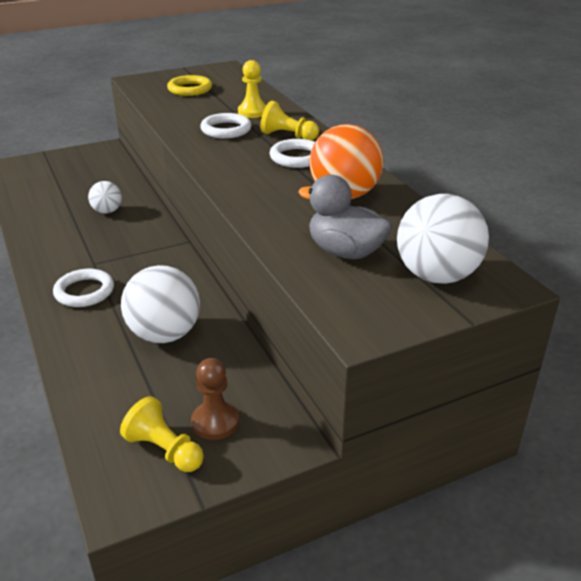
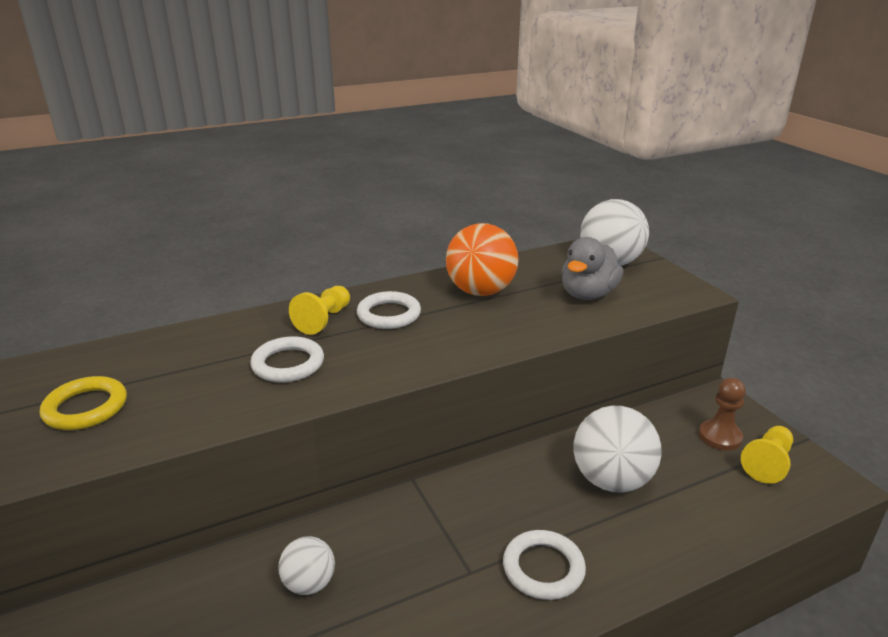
camera: 90 degrees left, 5 degrees down
yellow pawn [238,60,266,118] -> none

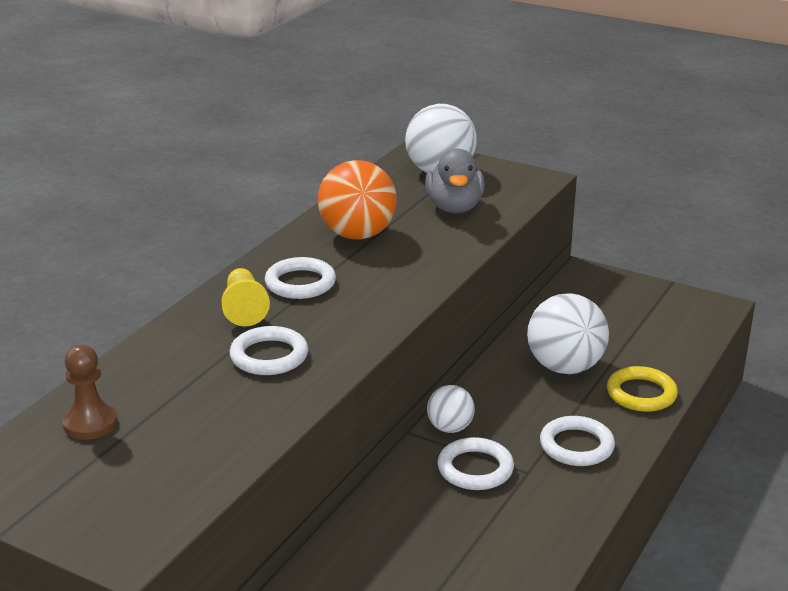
camera: 35 degrees left, 0 degrees up
yellow ring [40,376,127,430] -> yellow ring moved to [607,366,678,412]
white ball [278,536,335,595] -> white ball moved to [427,385,475,433]
brown pawn [699,378,746,451] -> brown pawn moved to [62,345,118,440]
yellow pawn [741,426,793,484] -> none
none -> white ring [437,437,514,490]

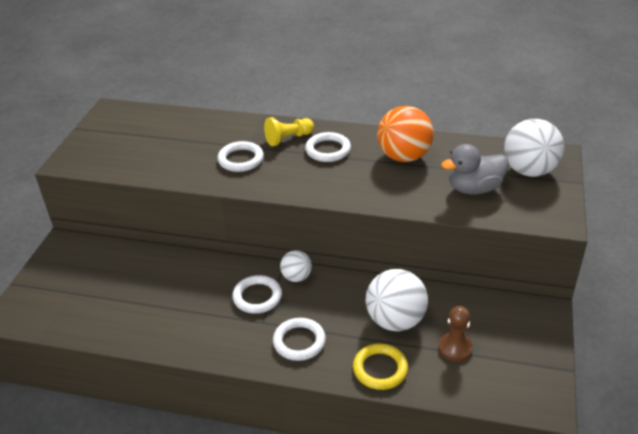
camera: 75 degrees right, 10 degrees up
brown pawn [62,345,118,440] -> brown pawn moved to [438,306,473,362]

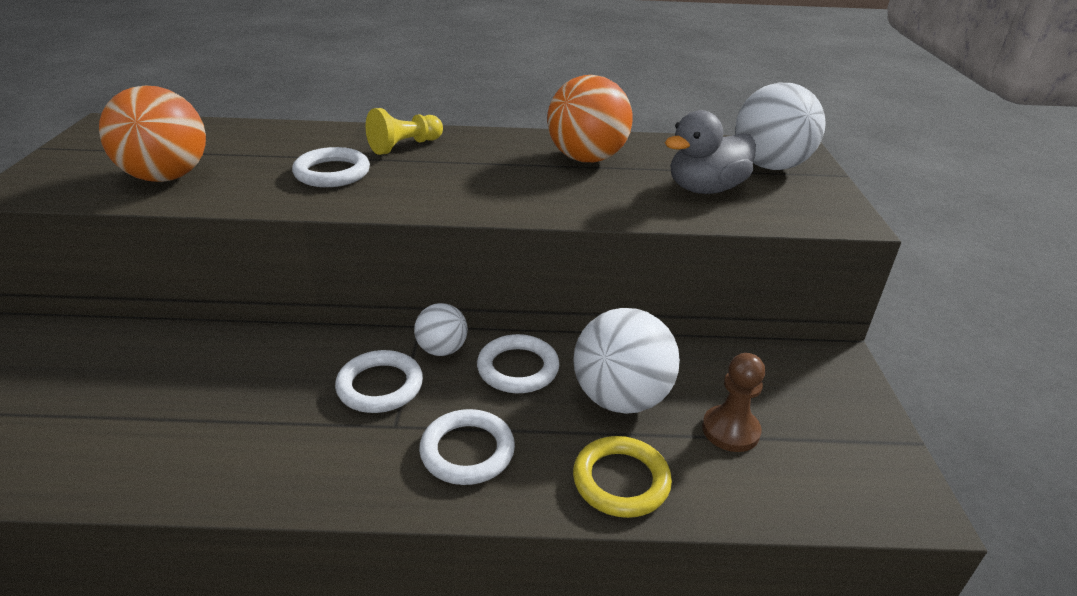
camera: 15 degrees left, 5 degrees down
white ring [305,132,351,162] -> white ring moved to [477,334,559,393]
none -> orange ball [99,86,206,182]

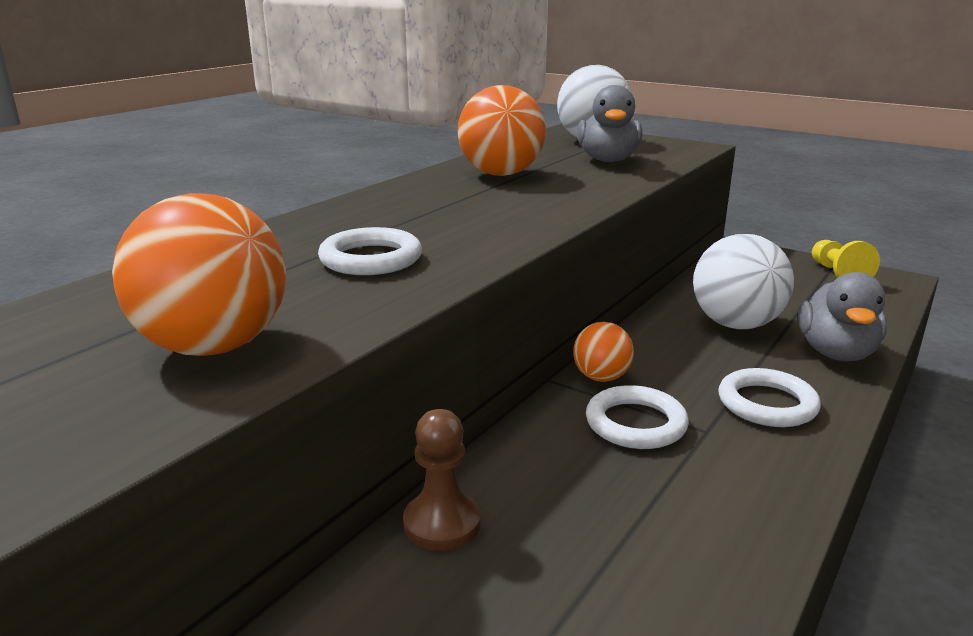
camera: 55 degrees left, 10 degrees down
yellow pawn [366,108,443,155] -> yellow pawn moved to [812,240,880,278]
white ball [414,303,468,356] -> orange ball [573,322,634,382]
white ring [477,334,559,393] -> none
yellow ring [573,436,672,518] -> grey duck [798,272,887,361]
brown pawn [702,353,765,452] -> brown pawn moved to [403,409,481,551]

